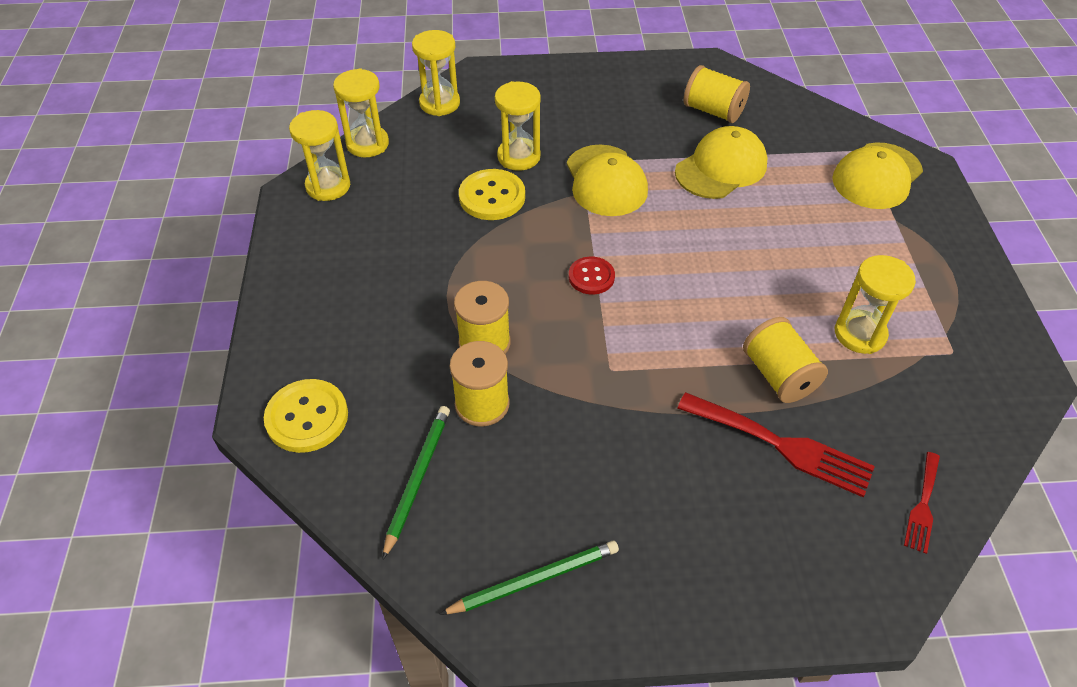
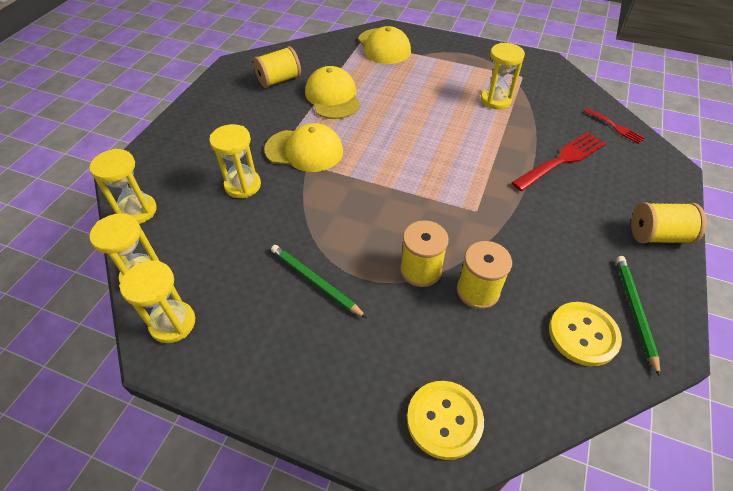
camera: 65 degrees left, 0 degrees up
green pencil [382,406,450,560] -> green pencil moved to [271,245,367,318]
yellow button [459,169,525,220] -> yellow button moved to [549,302,622,366]
red button [569,257,615,295] -> none
yellow spool [743,317,828,403] -> yellow spool moved to [631,202,706,244]

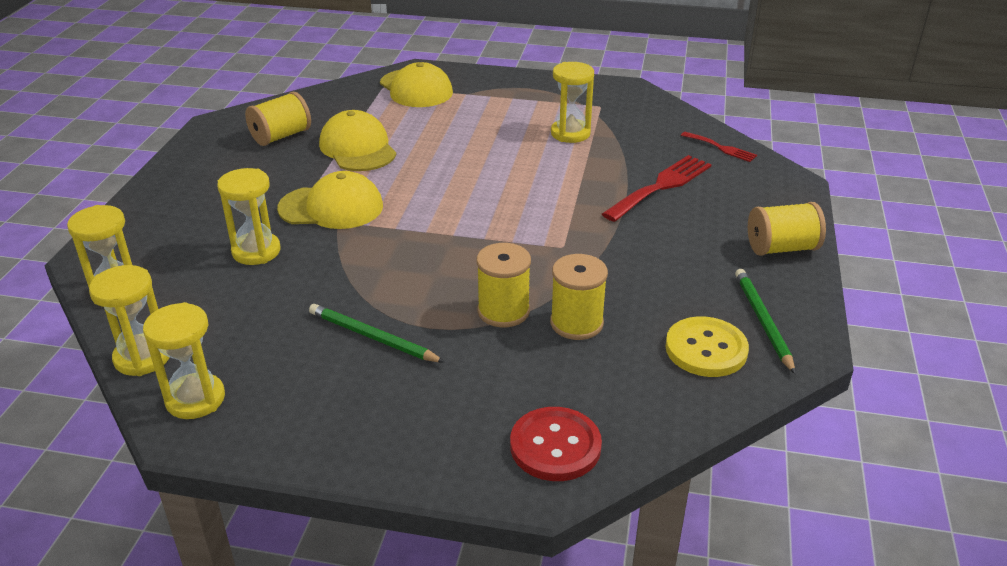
camera: 10 degrees left, 15 degrees down
yellow button [407,381,484,460] -> red button [510,407,602,481]

